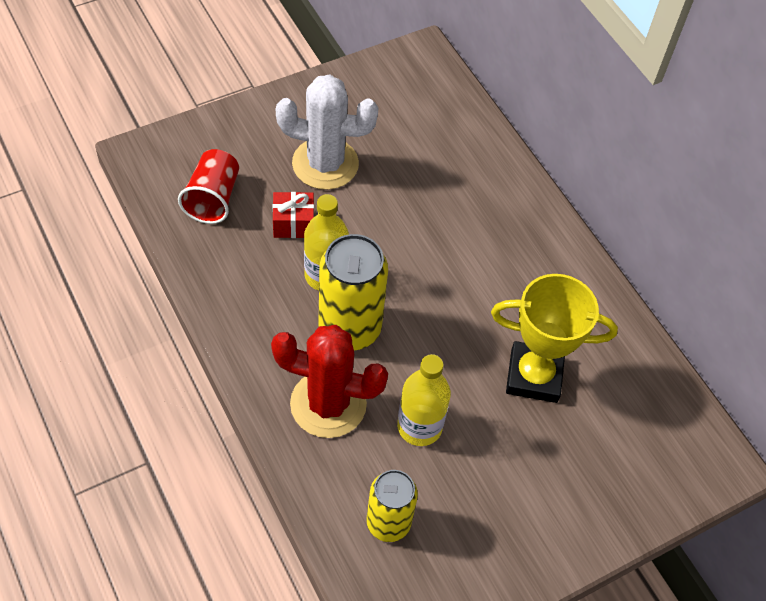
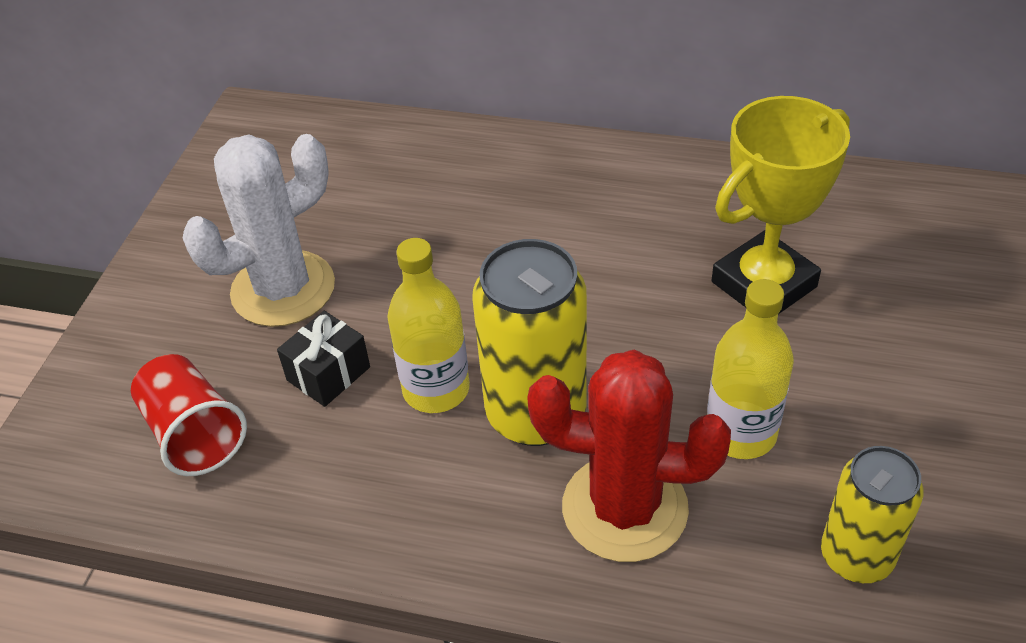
camera: 40 degrees left, 10 degrees down
red cactus [271,325,388,438] -> red cactus turned 45 degrees clockwise [527,350,731,562]
red gift [273,192,314,238] -> black gift [277,311,370,407]

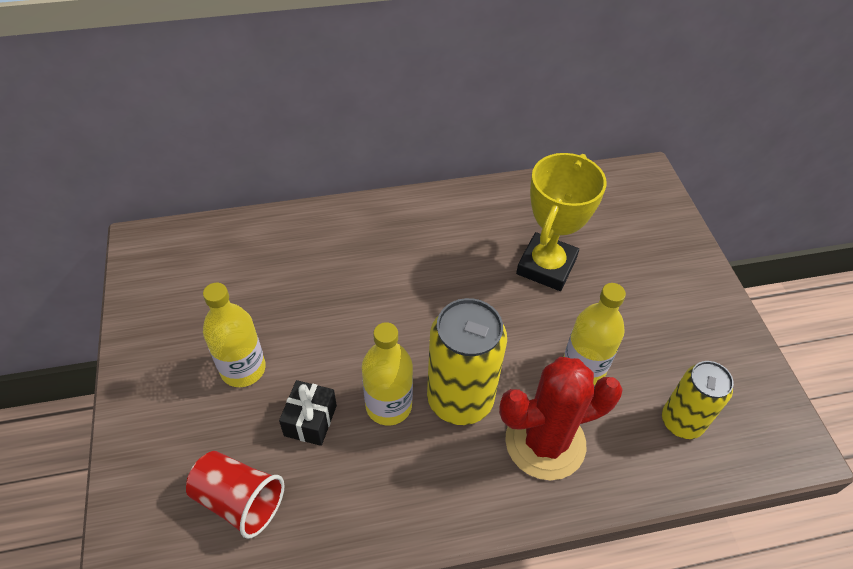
camera: 30 degrees left, 5 degrees up
white cactus [183,134,335,327] -> yellow bottle [203,283,266,387]

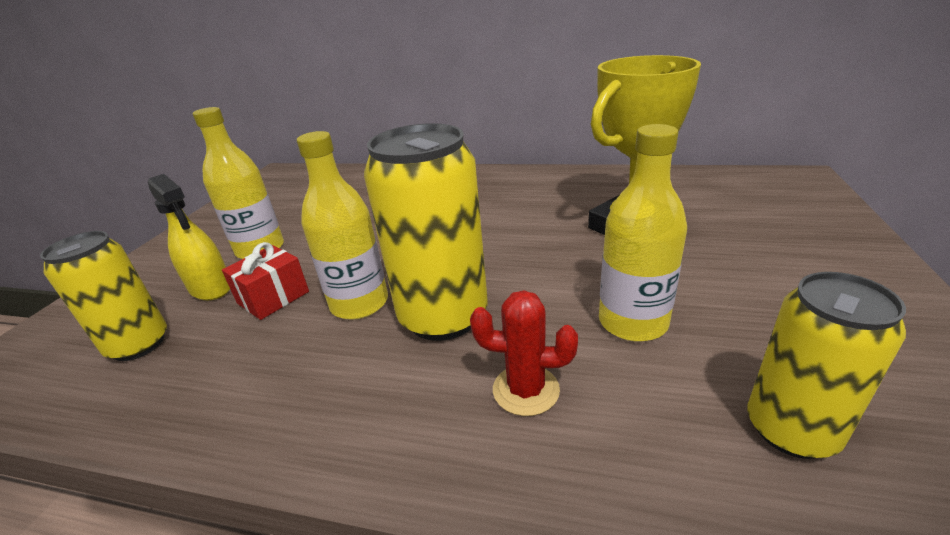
camera: 30 degrees right, 20 degrees down
red cup [186,451,284,539] -> yellow can [40,231,167,361]
black gift [279,380,337,446] -> red gift [222,242,309,320]
red cactus [499,357,623,480] -> red cactus [470,290,578,416], size x0.51
none -> yellow spray bottle [148,174,230,300]

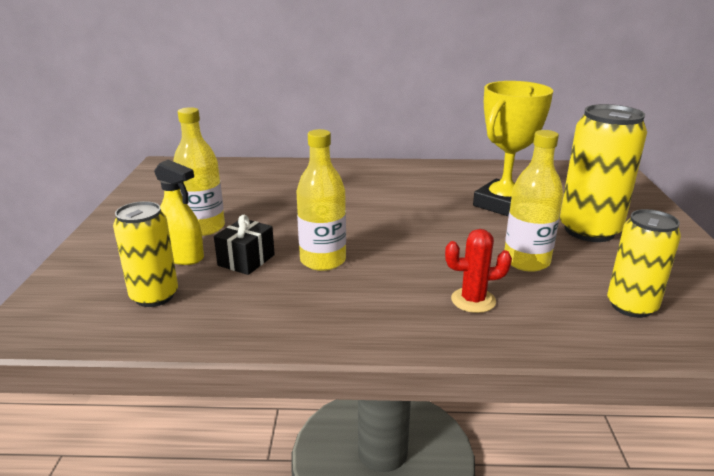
camera: 15 degrees left, 5 degrees down
red gift [222,242,309,320] -> black gift [214,215,275,275]
yellow can [364,123,488,341] -> yellow can moved to [560,104,647,242]

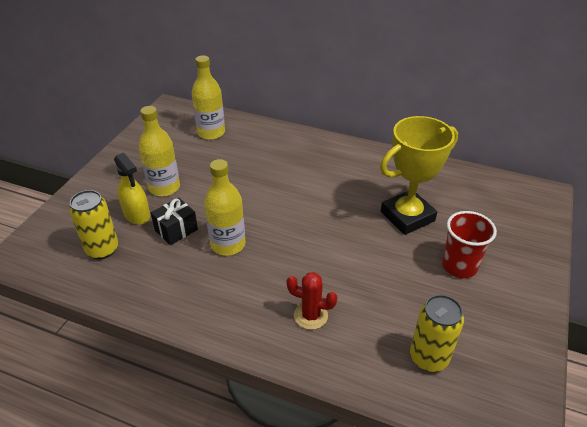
camera: 20 degrees right, 15 degrees up
yellow bottle [504,130,563,272] -> yellow bottle moved to [192,55,225,140]
yellow can [560,104,647,242] -> red cup [442,211,497,278]

